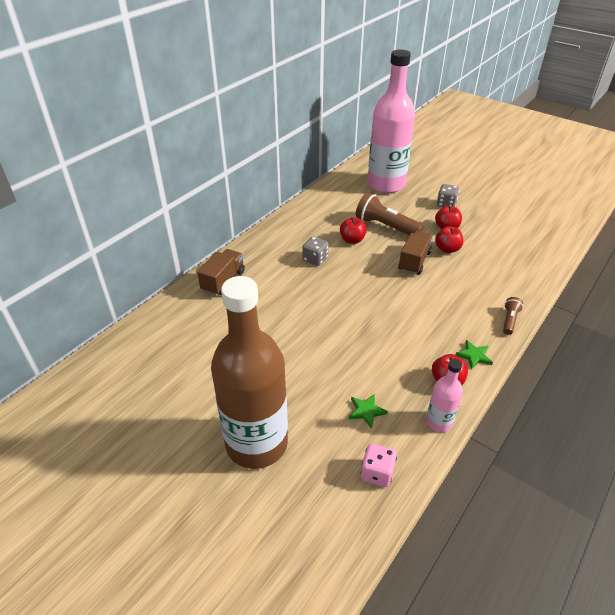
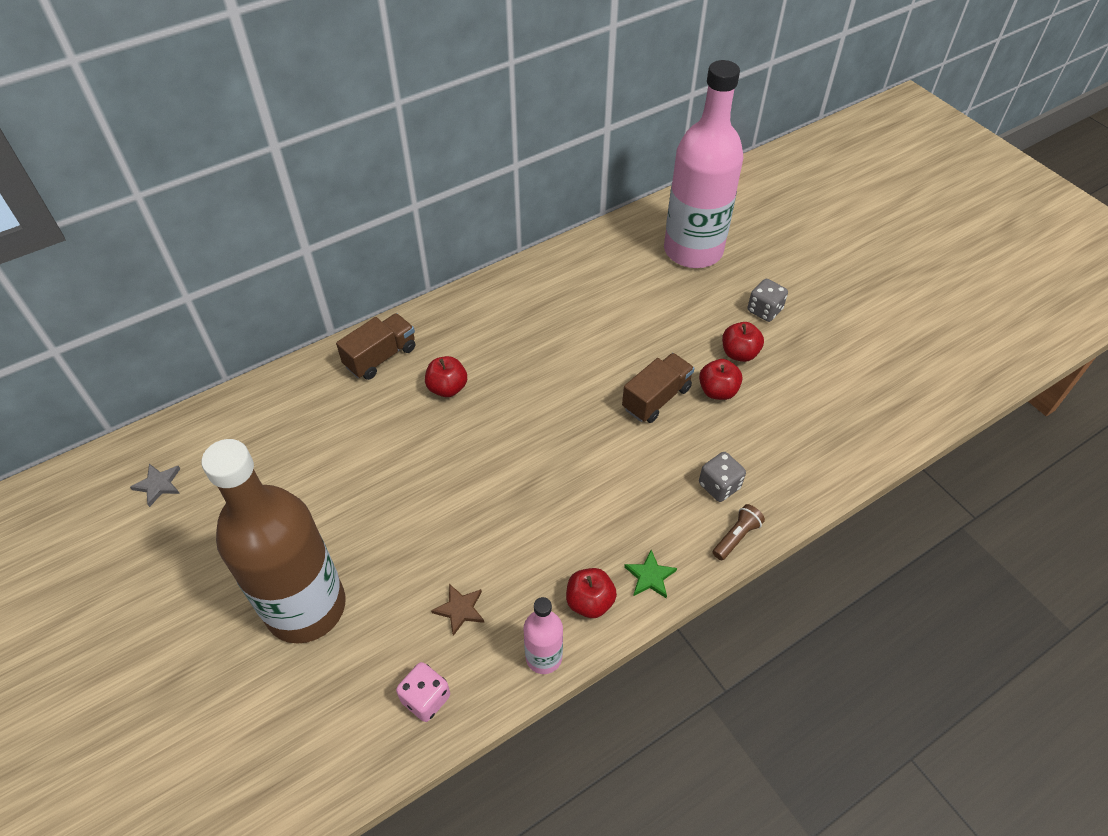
camera: 20 degrees right, 10 degrees up
grey dice [302,236,329,266] -> grey dice moved to [699,452,746,502]
red apple [340,217,367,244] -> red apple moved to [425,356,467,397]
green star [349,394,388,429] -> brown star [431,584,484,636]
brown flashlight [356,193,424,235] -> none
none -> grey star [130,464,180,507]

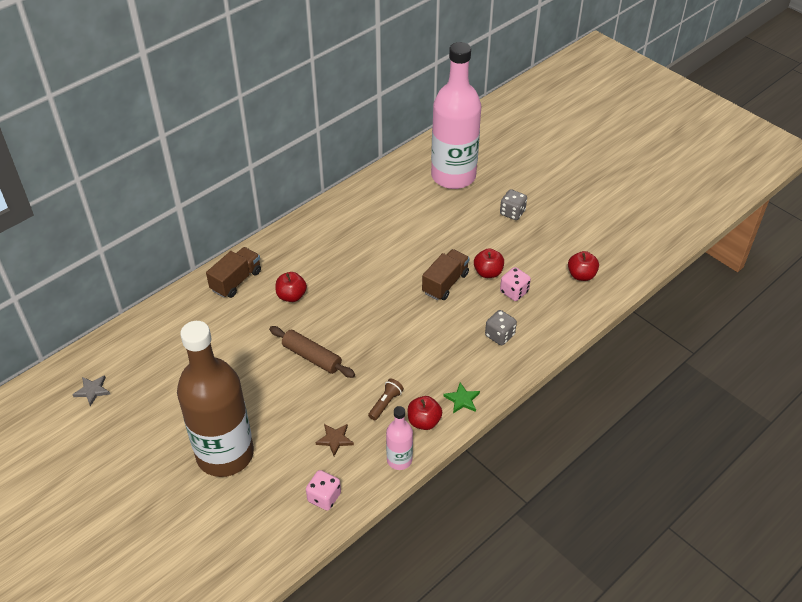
camera: 10 degrees left, 5 degrees down
brown flashlight [713,504,765,560] -> brown flashlight moved to [368,379,404,420]
red apple [722,322,764,362] -> red apple moved to [568,251,599,281]
none -> brown rolling pin [269,326,355,378]
none -> pink dice [500,267,531,301]

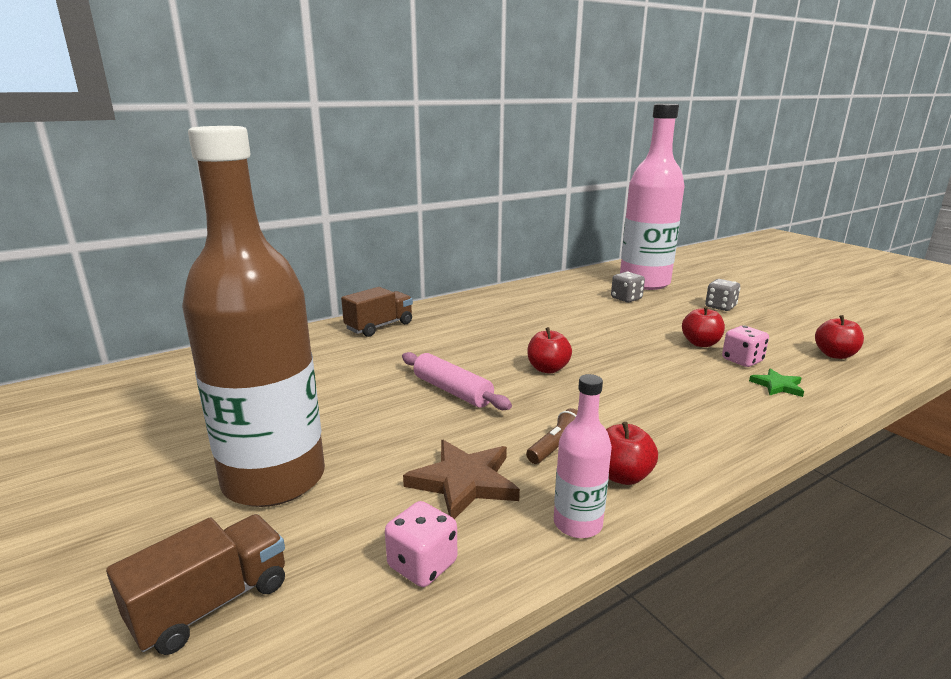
camera: 10 degrees right, 25 degrees down
grey star [72,375,110,406] -> none
brown rolling pin [269,326,355,378] -> pink rolling pin [402,352,512,410]
red apple [275,272,307,302] -> red apple moved to [528,327,572,373]
brown star [315,424,354,456] -> brown star [403,440,520,519], size x1.73
brown truck [422,249,470,300] -> brown truck moved to [106,514,285,655]
green star [443,382,480,413] -> green star moved to [749,369,804,397]
grey dice [485,310,517,345] -> grey dice moved to [611,272,645,302]

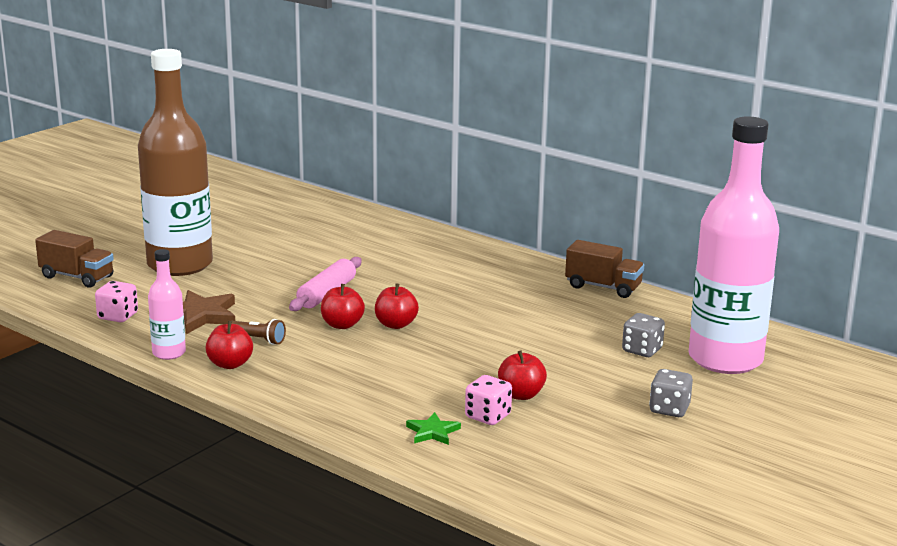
camera: 70 degrees right, 0 degrees up
brown truck [341,287,413,337] -> brown truck moved to [565,240,644,298]
red apple [815,315,864,359] -> red apple moved to [321,284,365,329]

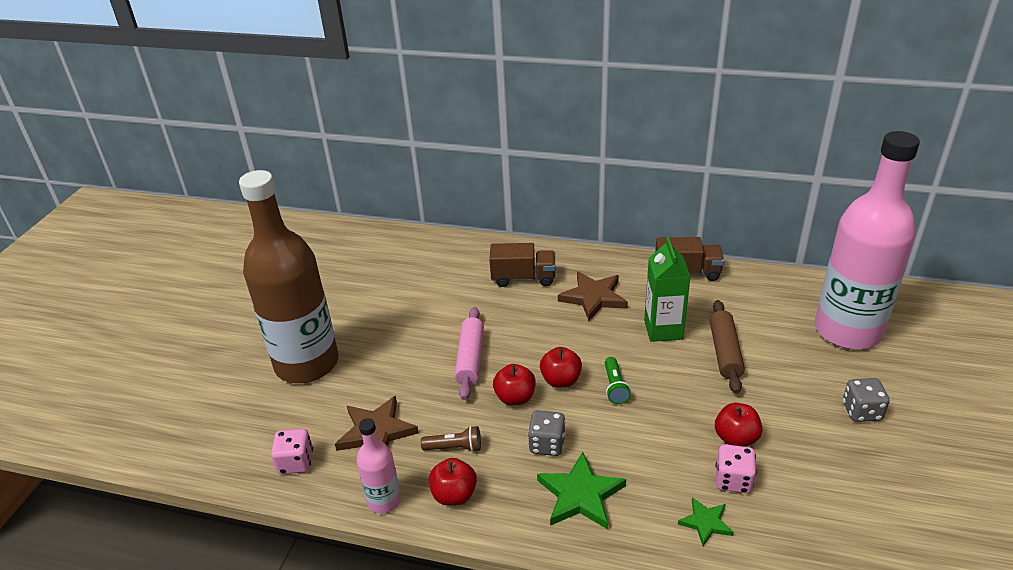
camera: 20 degrees left, 15 degrees up
brown truck [35,230,114,287] -> brown truck moved to [489,243,555,287]
grey dice [622,313,665,357] -> grey dice moved to [528,410,566,456]
none -> green star [537,452,626,530]
none -> brown star [558,271,628,321]
none -> green flashlight [605,357,631,404]
none -> green carton [644,237,691,342]
none -> brown rolling pin [710,300,745,394]

